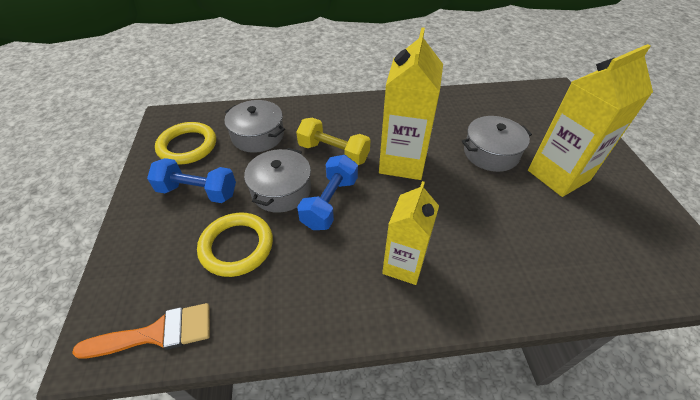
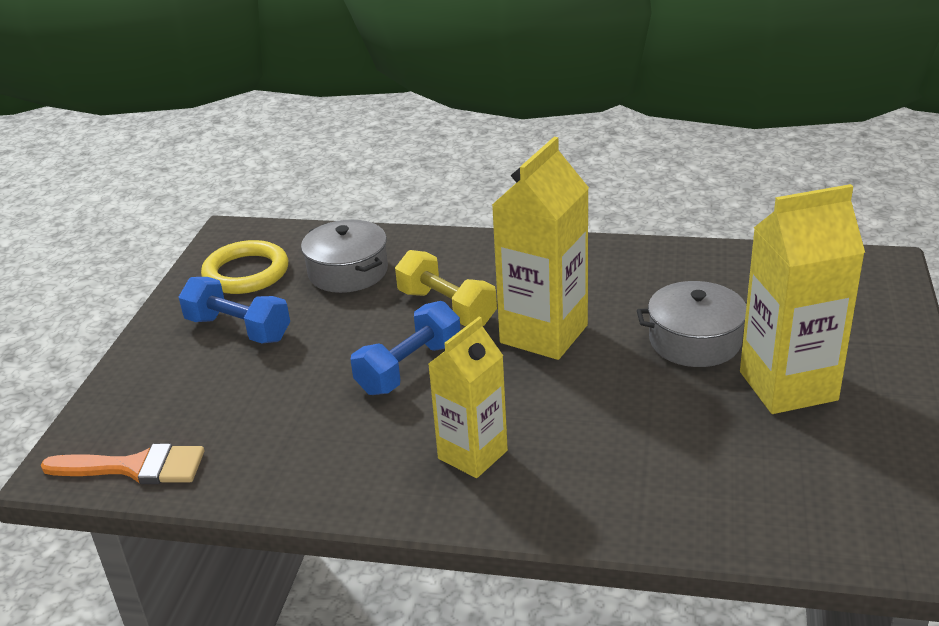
camera: 20 degrees right, 15 degrees down
yellow ring [197,213,273,277] -> none
grey pot [244,148,311,213] -> none

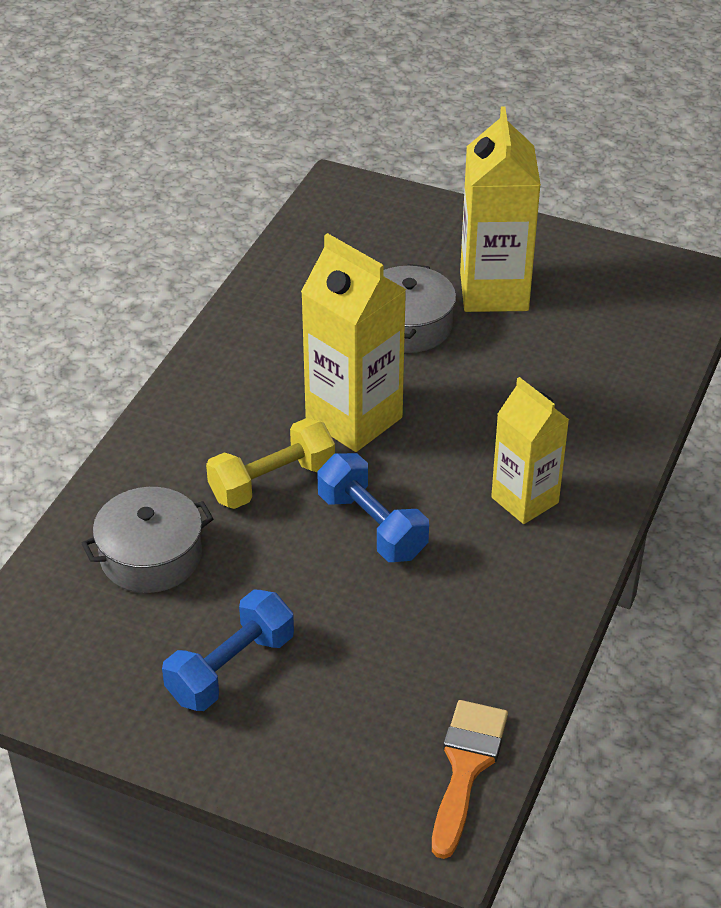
camera: 80 degrees left, 10 degrees up
yellow ring [201,240,288,294] -> none

